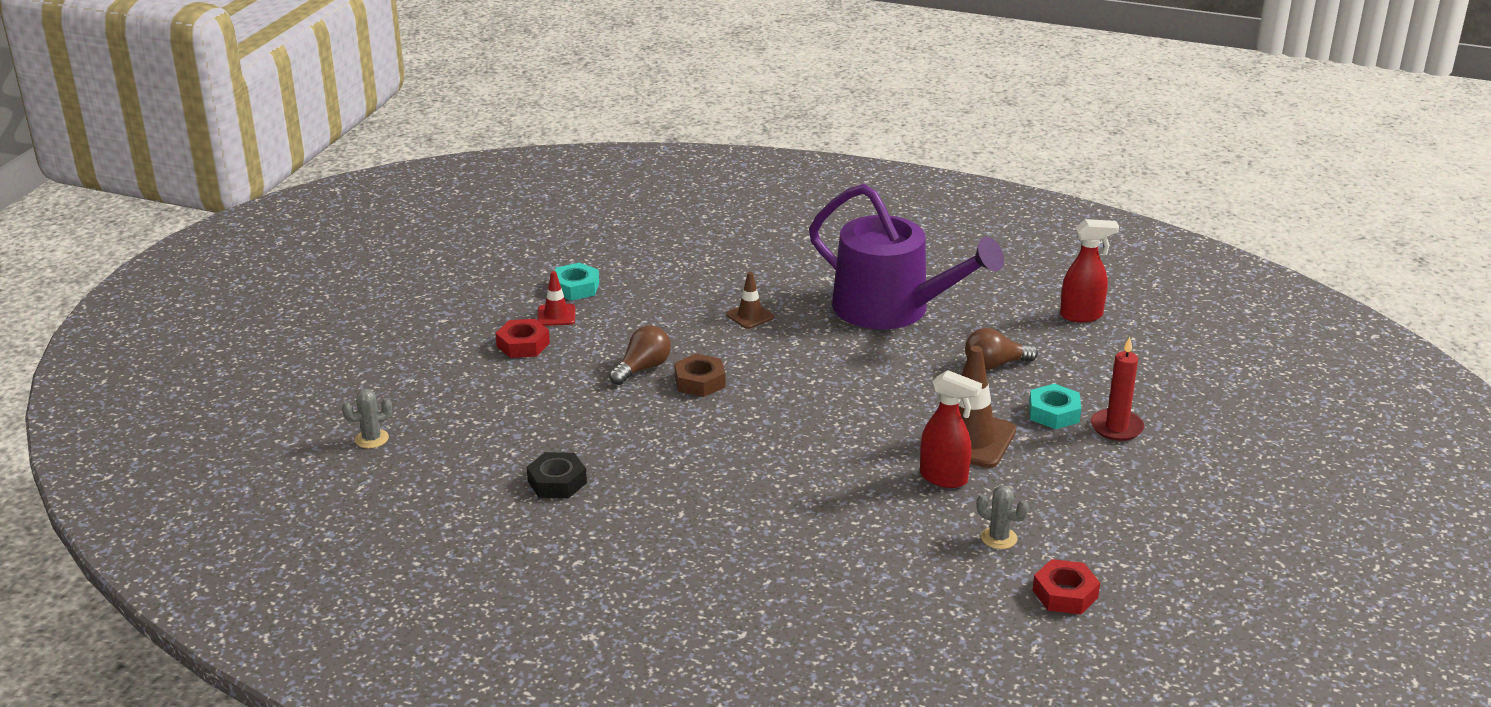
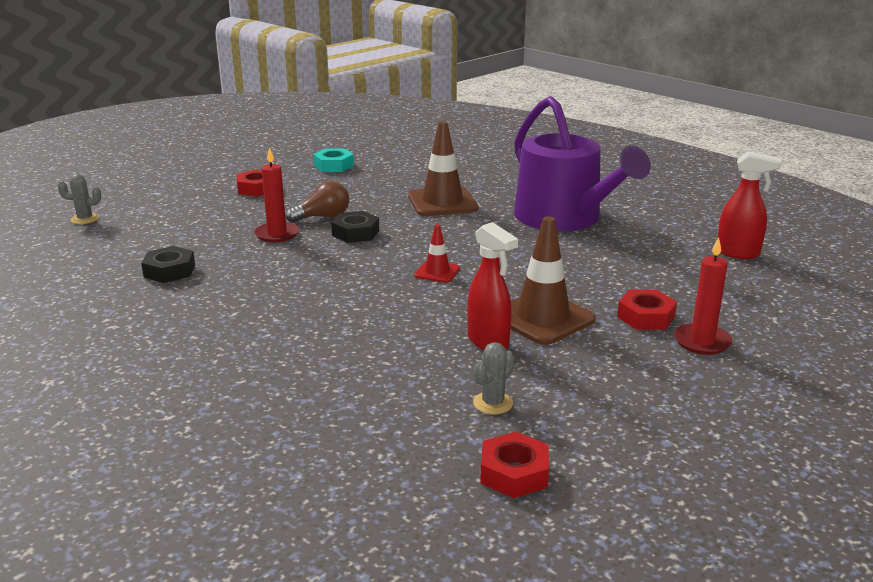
camera: 25 degrees right, 5 degrees down
red traffic cone [537,271,575,326] -> red traffic cone moved to [414,224,460,283]
brown nut [674,354,725,397] -> black nut [331,211,379,243]
brown traffic cone [726,272,774,329] -> brown traffic cone [408,121,478,216], size x1.92
brown light bulb [965,328,1038,370] -> none
grey cactus [976,485,1029,549] -> grey cactus turned 75 degrees clockwise [473,342,514,414]
turquoise nut [1029,384,1081,429] -> red nut [617,290,677,330]
none -> red candle [254,147,299,243]

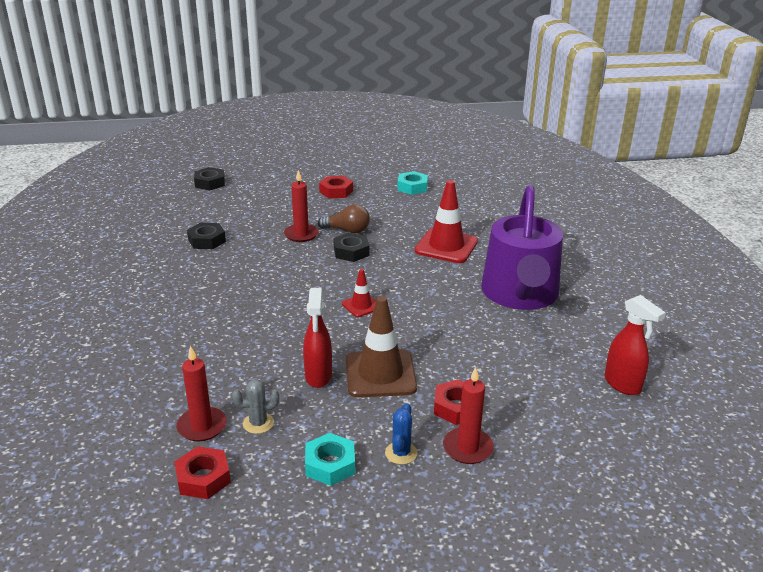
camera: 35 degrees right, 5 degrees up
grey cactus [58,174,101,224] -> black nut [194,167,225,190]
brown traffic cone [408,121,478,216] -> red traffic cone [415,180,478,263]
none -> red candle [176,346,227,441]
none -> turquoise nut [305,433,355,486]
none -> blue cactus [385,403,417,465]

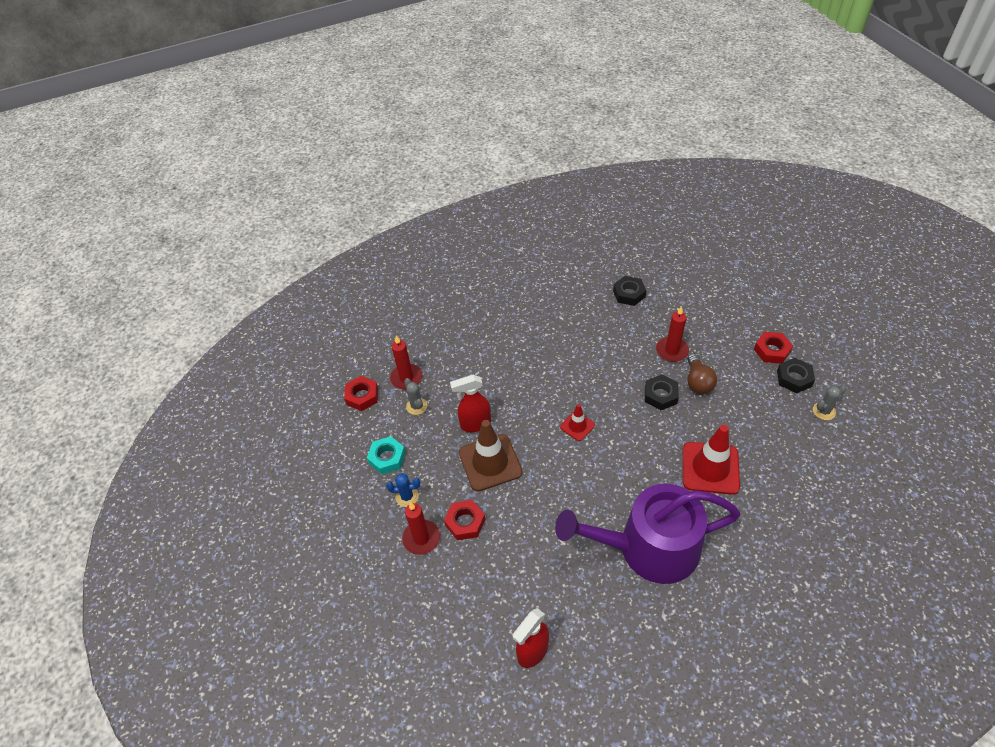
camera: 80 degrees right, 20 degrees up
black nut [194,167,225,190] -> black nut moved to [777,358,815,393]
turquoise nut [397,171,428,195] -> grey cactus [813,385,846,420]

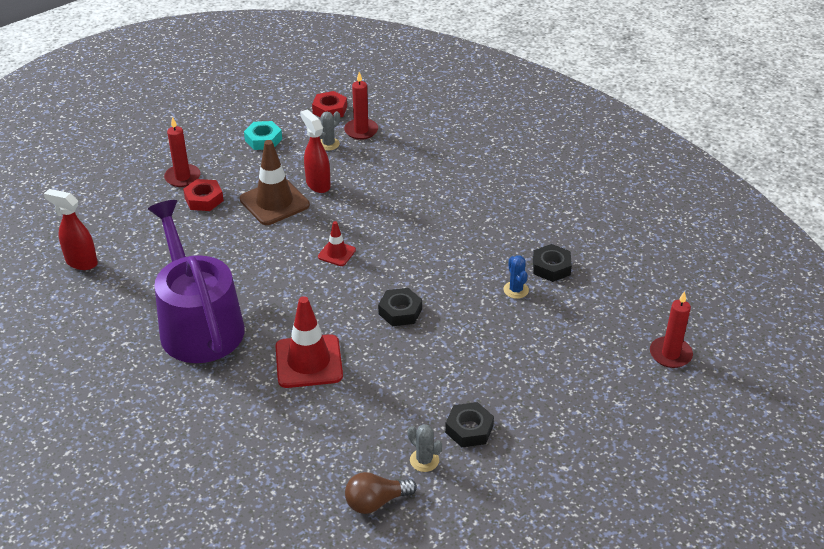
camera: 70 degrees right, 10 degrees down
blue cactus [386,473,420,507] -> blue cactus moved to [503,255,529,299]
red candle [656,306,689,362] -> red candle moved to [650,291,693,368]
brown light bulb [687,354,717,394] -> brown light bulb moved to [345,472,417,514]
red nut [754,332,793,364] -> none

